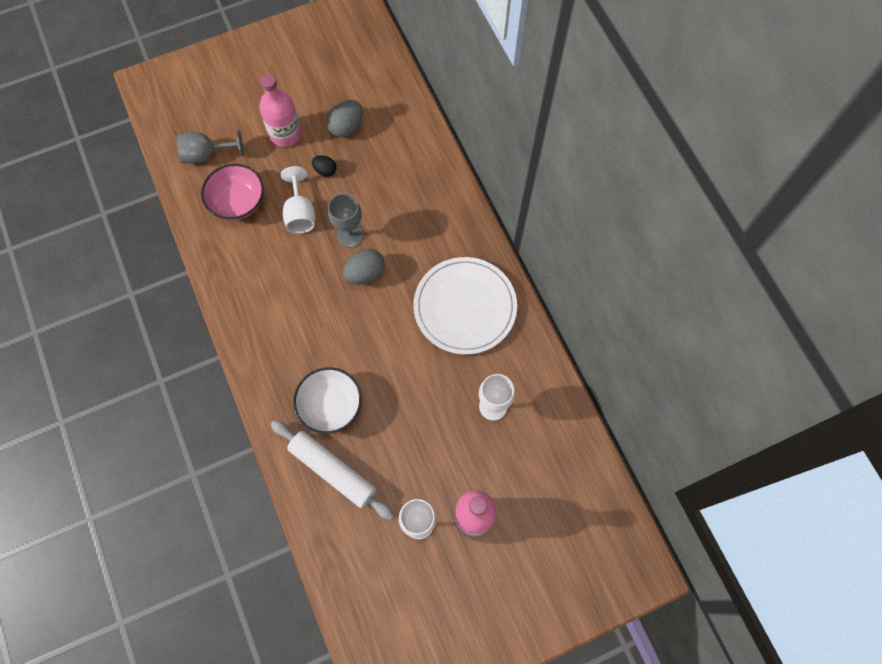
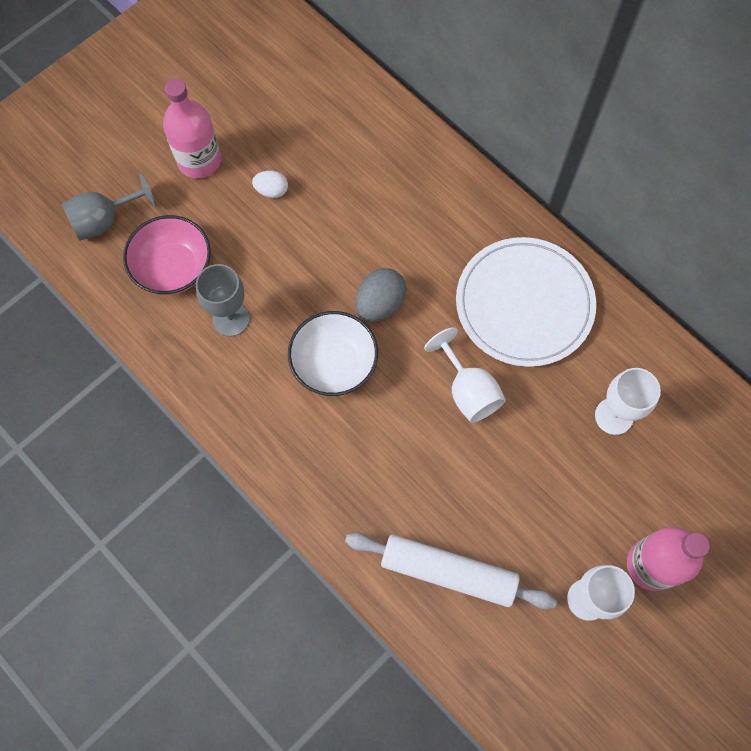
camera: 20 degrees left, 0 degrees up
white goblet [281,166,315,234] -> white goblet moved to [424,327,506,423]
white bowl [293,367,362,434] -> white bowl moved to [288,311,378,396]
black egg [312,155,337,177] -> white egg [252,171,288,198]
grey egg [326,100,363,137] -> none
grey goblet [328,193,364,248] -> grey goblet moved to [196,264,250,337]

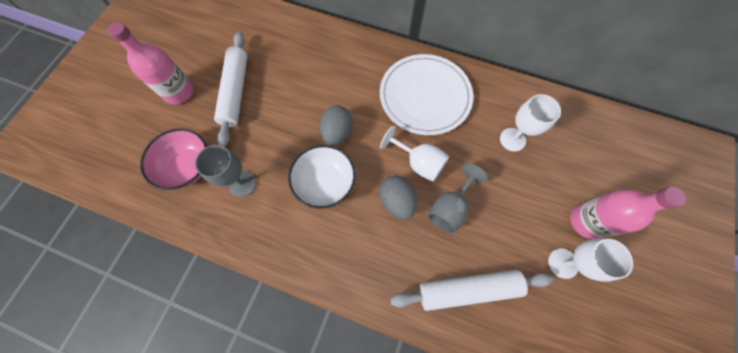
camera: 25 degrees left, 0 degrees up
grey goblet [61,173,157,241] -> grey goblet moved to [428,163,488,233]
white egg [252,171,288,198] -> white rolling pin [214,32,247,147]
none -> grey egg [379,175,417,220]

